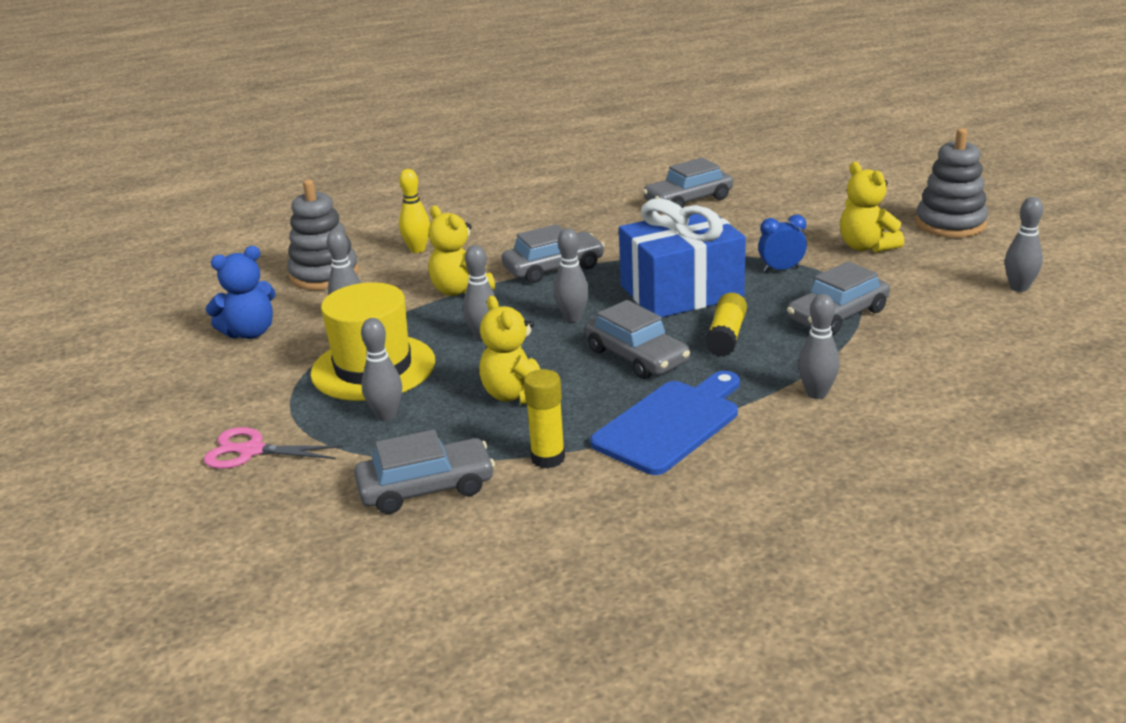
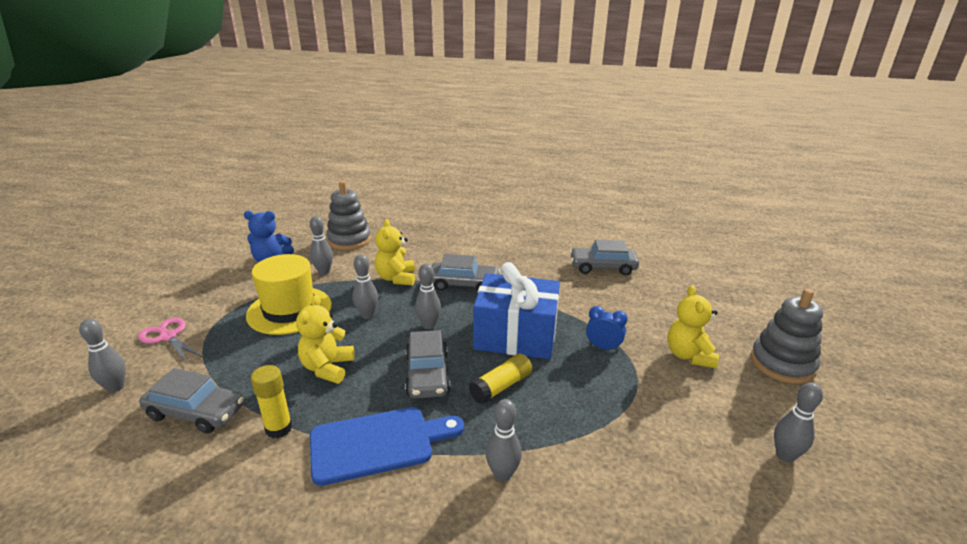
camera: 30 degrees right, 0 degrees up
grey bowling pin [361,318,402,421] -> grey bowling pin moved to [79,319,126,393]
yellow bowling pin [399,169,430,253] -> none
grey car [787,261,890,335] -> none

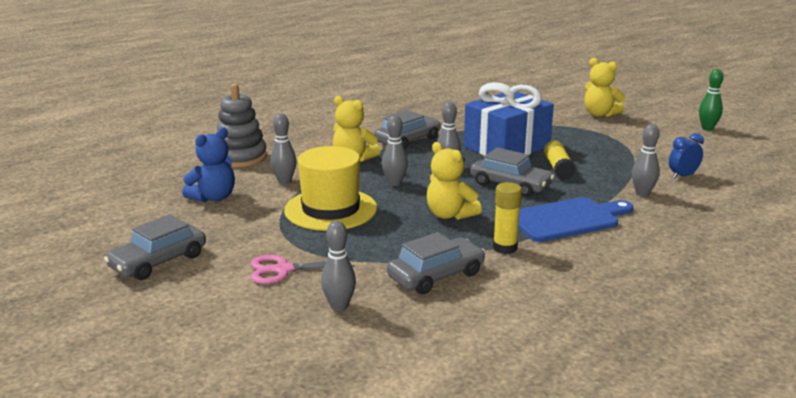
camera: 50 degrees left, 5 degrees down
blue cutting board [310,407,464,486] -> blue cutting board turned 45 degrees clockwise [518,197,633,242]
grey car [570,240,639,275] -> grey car moved to [104,214,206,280]
blue clock [586,306,628,351] -> blue clock moved to [669,133,704,179]
grey stacking toy [750,289,823,384] -> none
grey bowling pin [774,382,823,463] -> green bowling pin [699,69,724,131]

